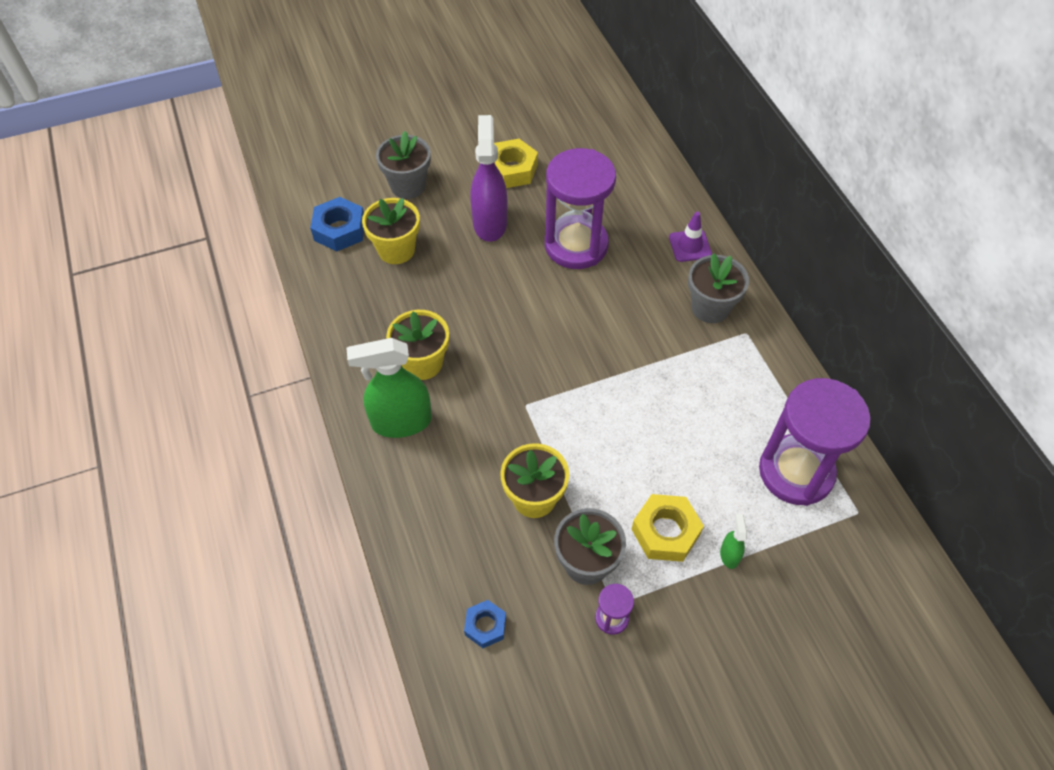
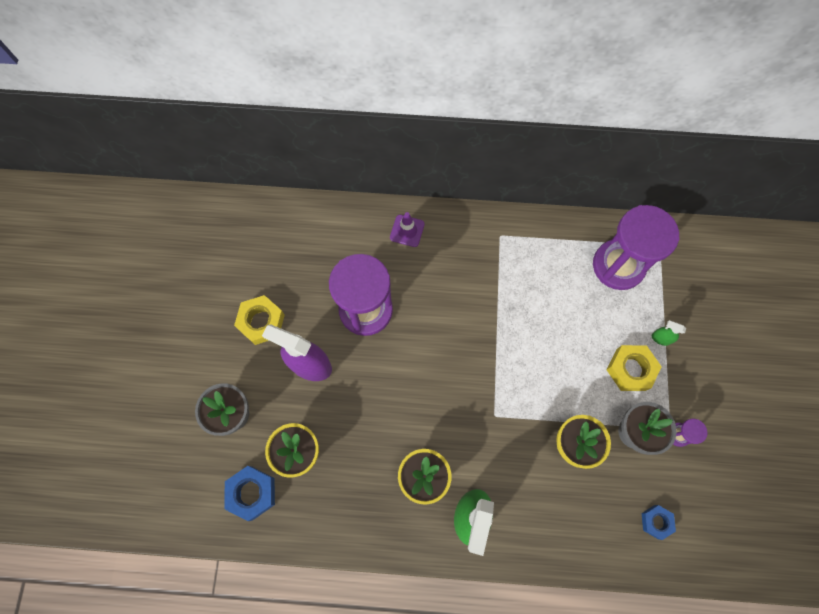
camera: 65 degrees left, 15 degrees up
grey flower pot [688,253,749,323] -> none

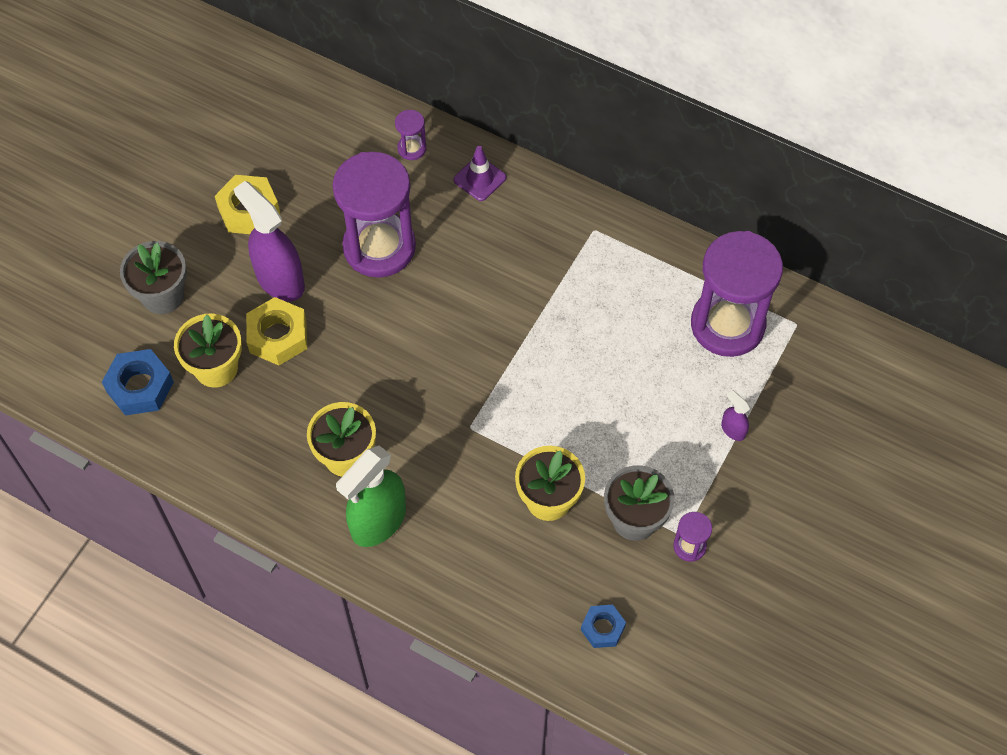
camera: 25 degrees right, 10 degrees down
yellow nut [607,345,662,391] -> yellow nut moved to [246,297,307,365]
green spray bottle [652,320,686,346] -> purple spray bottle [721,390,750,441]
none -> purple hourglass [395,110,426,160]

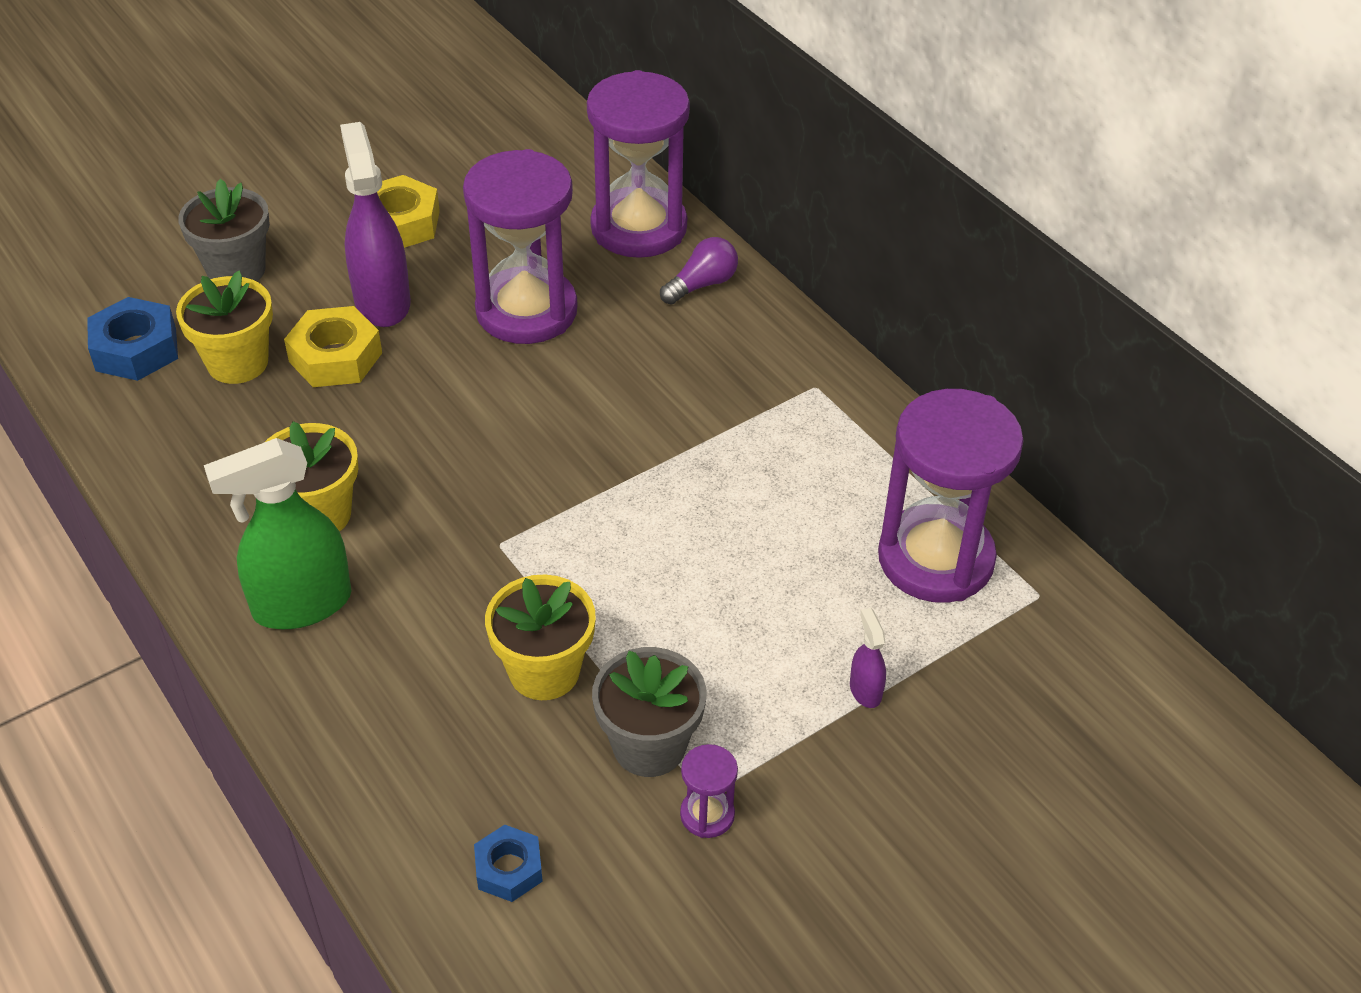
camera: 25 degrees right, 15 degrees down
purple hourglass [395,110,426,160] -> purple hourglass [587,70,690,258], size x2.42
purple traffic cone [453,146,506,201] -> purple light bulb [660,237,738,305]

